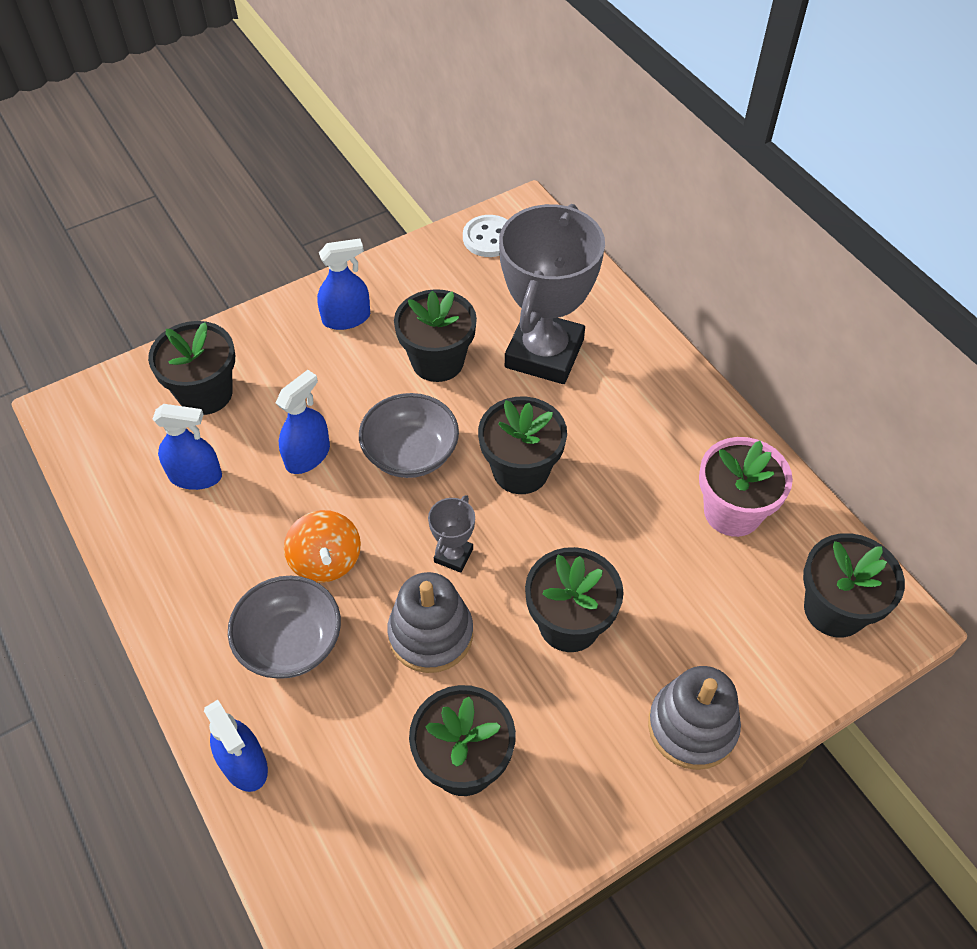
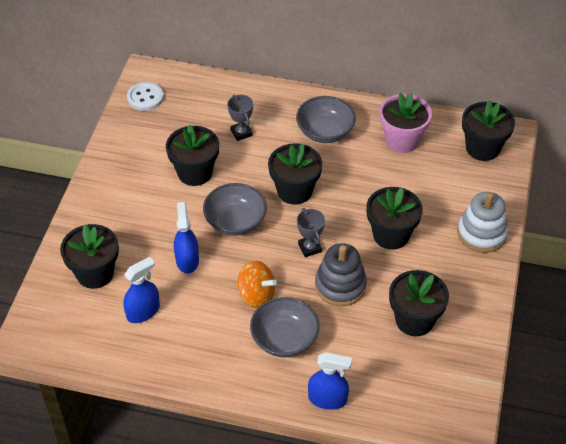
camera: 45 degrees left, 5 degrees down
blue spray bottle [317,239,370,330] -> none
grey trophy [499,204,605,384] -> grey trophy [227,95,253,141], size x0.42
grey stacking toy [648,666,741,770] -> white stacking toy [457,192,508,253]
none -> grey bowl [296,96,356,143]

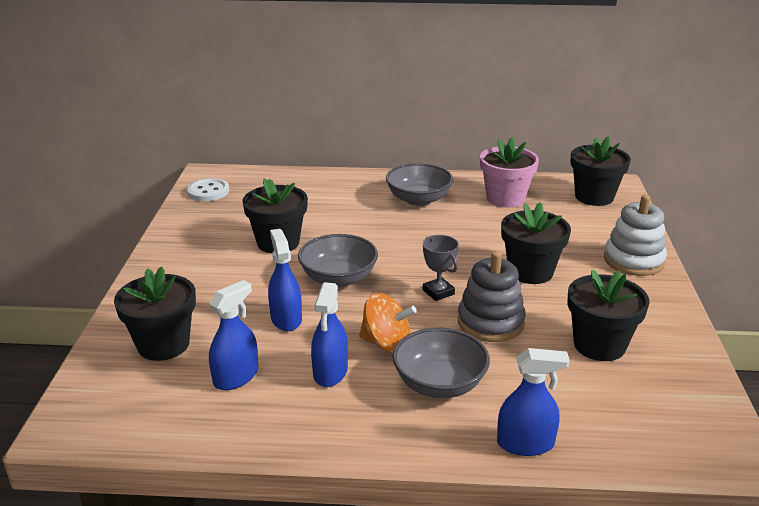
camera: 10 degrees left, 20 degrees down
grey trophy [227,95,253,141] -> none
black flower pot [268,143,322,205] -> none
none -> blue spray bottle [311,282,348,387]

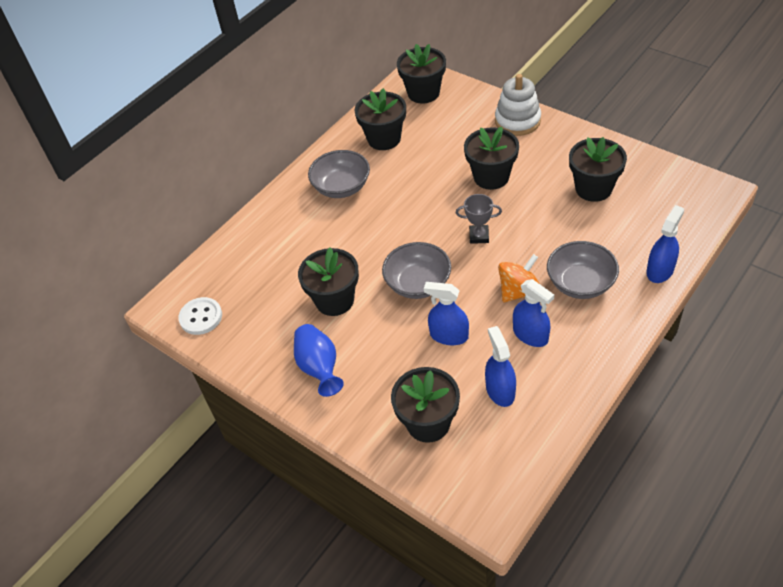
camera: 50 degrees left, 20 degrees up
grey stacking toy [458,251,526,342] -> none
pink flower pot [480,137,539,208] -> black flower pot [355,88,406,150]
none -> blue vase [294,324,344,397]

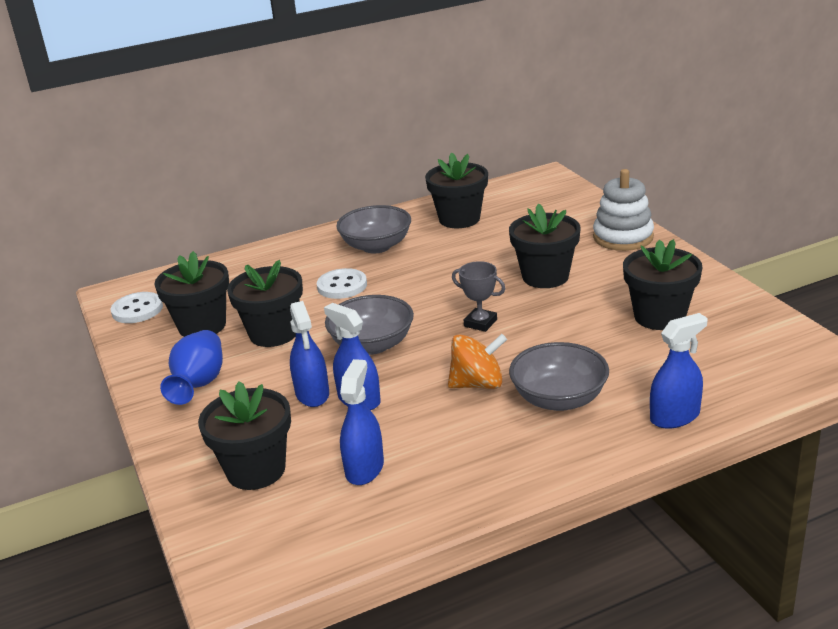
camera: 25 degrees right, 20 degrees down
black flower pot [397,44,446,104] -> black flower pot moved to [155,251,229,337]
blue spray bottle [513,279,554,347] -> blue spray bottle moved to [290,301,329,407]
none -> white button [317,268,367,299]

